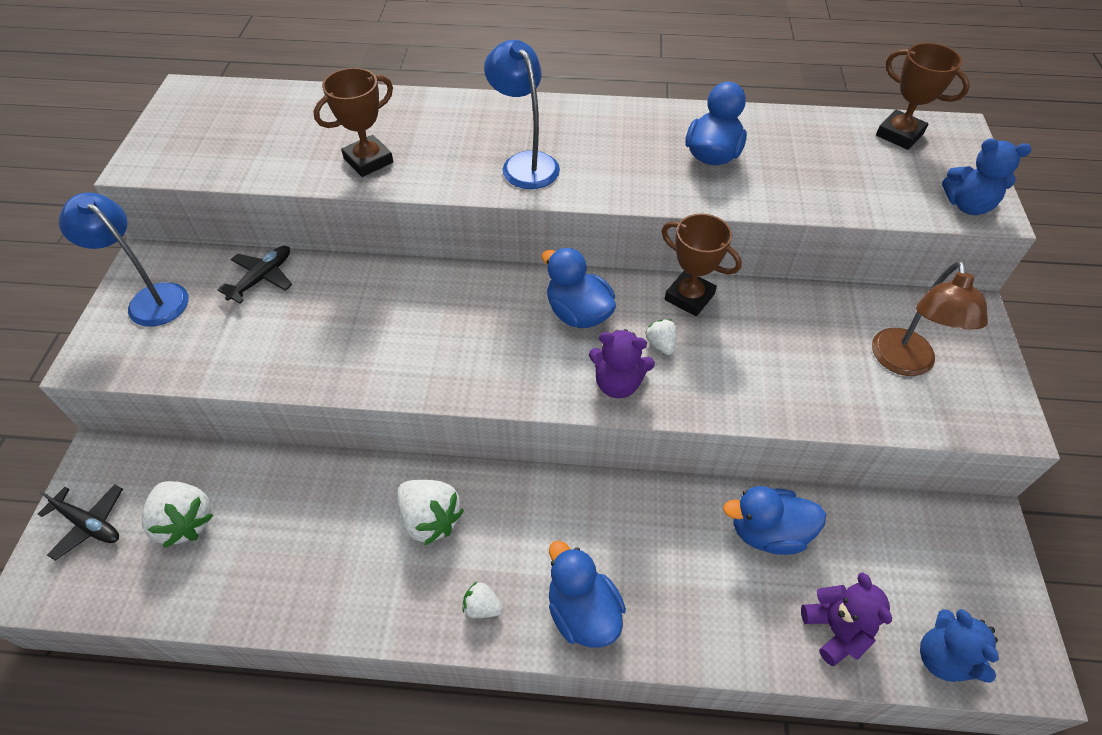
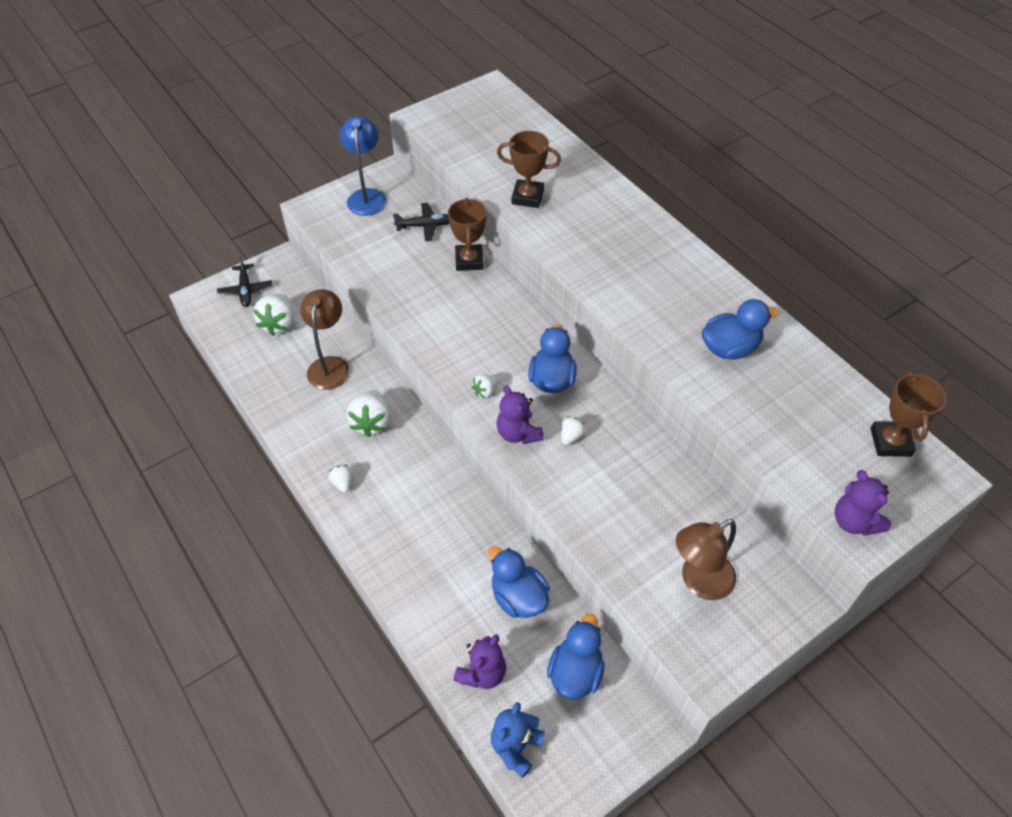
camera: 50 degrees right, 0 degrees up
blue lamp [484,40,560,189] -> none
blue duck [549,541,626,648] -> blue duck moved to [547,614,604,699]
brown trophy [662,213,742,316] -> brown trophy moved to [448,198,487,271]
blue teddy bear [942,138,1032,215] -> purple teddy bear [835,470,891,536]
none -> brown lamp [301,289,350,390]
none -> white strawberry [472,374,498,398]

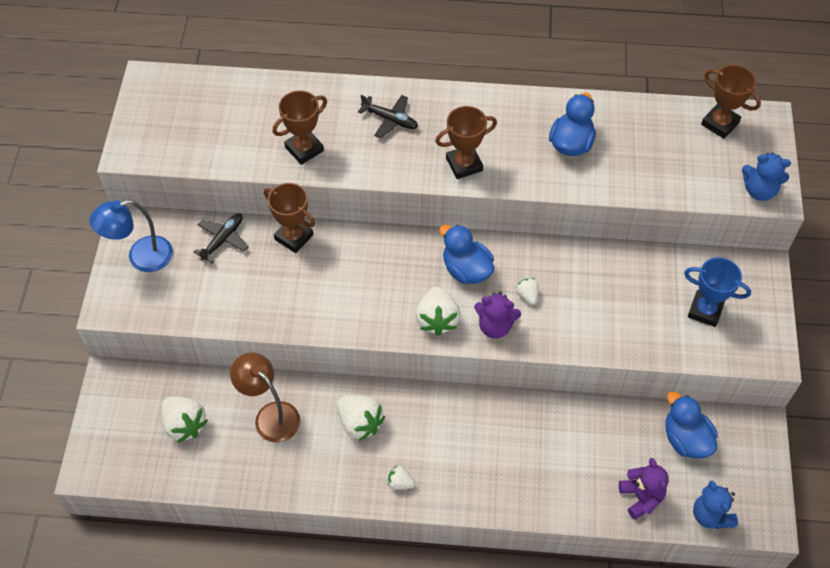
camera: 50 degrees left, 5 degrees up
black plane [217,256,272,307] -> black plane moved to [358,95,418,138]
blue lamp [340,116,387,216] -> blue lamp turned 60 degrees counterclockwise [90,200,173,272]
white strawberry [472,374,498,398] -> white strawberry [416,287,461,336], size x1.90
blue duck [488,546,550,618] -> none
brown lamp [676,519,736,600] -> blue trophy [684,257,751,327]
purple teddy bear [835,470,891,536] -> blue teddy bear [742,153,791,201]
none -> brown trophy [435,106,497,179]

